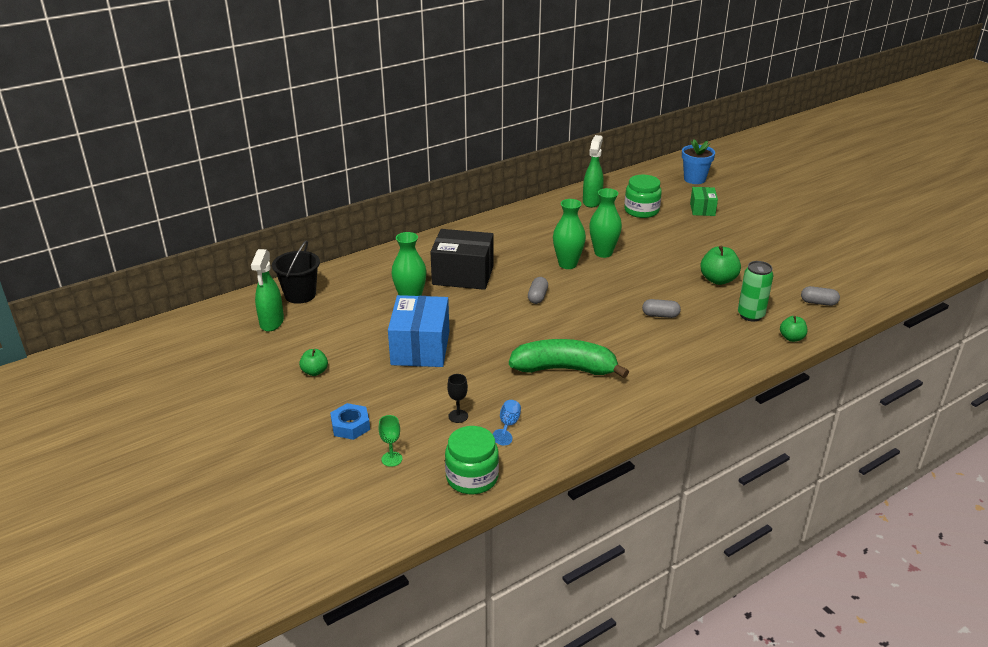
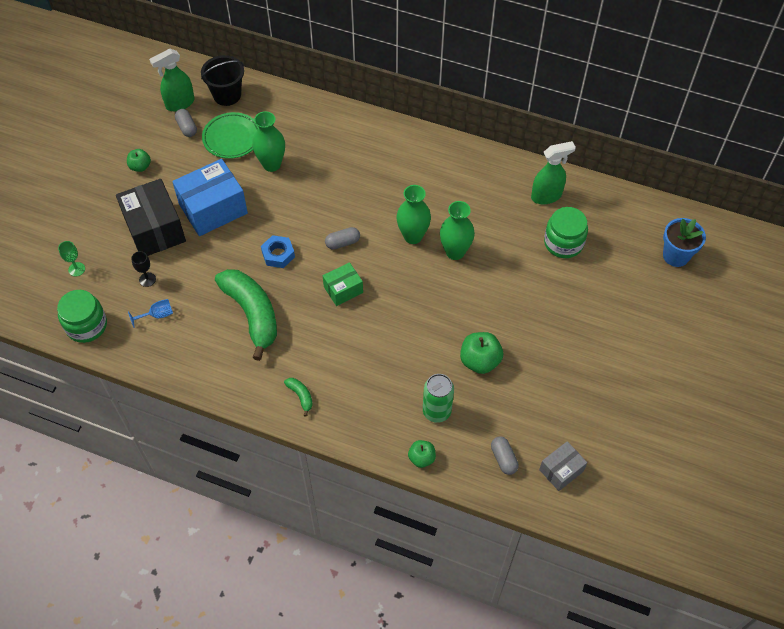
camera: 55 degrees right, 25 degrees up
blue nut [330,403,370,440] -> blue nut moved to [261,235,295,268]
black box [430,229,494,290] -> black box moved to [116,179,186,256]
grey capsule [642,299,681,318] -> grey capsule moved to [175,109,197,137]
green box [690,187,718,216] -> green box moved to [323,262,363,306]
none -> green plate [202,112,259,159]
none -> green banana [284,378,313,417]
none -> grey box [539,441,587,491]

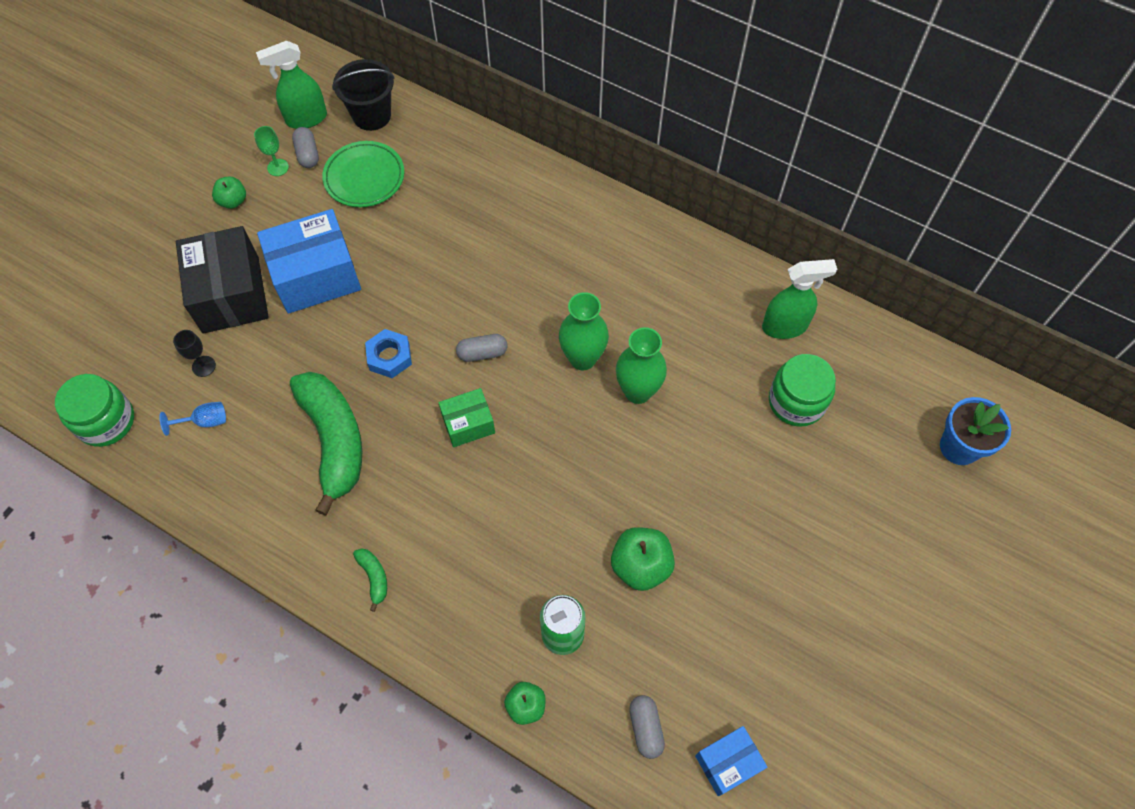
camera: 10 degrees right, 5 degrees up
green goblet [58,241,85,276] -> green goblet moved to [254,126,289,176]
green vase [252,111,285,172] -> none
grey box [539,441,587,491] -> blue box [695,726,768,796]

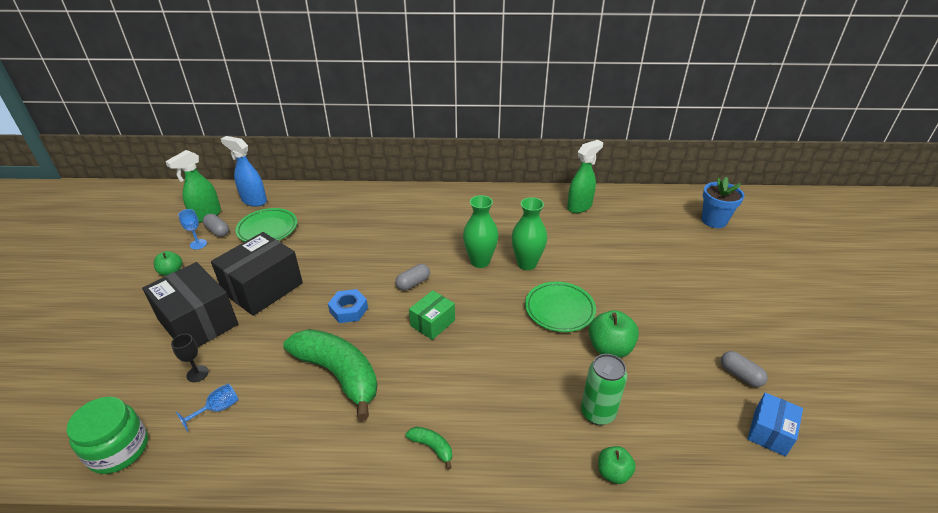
camera: 30 degrees left, 25 degrees down
green goblet [254,126,289,176] -> blue goblet [178,209,207,250]
blue box [257,209,361,314] -> black box [211,232,303,316]
black bucket [332,59,395,131] -> blue spray bottle [221,136,267,207]
grey capsule [629,695,665,759] -> grey capsule moved to [721,351,768,387]
green jar [769,354,836,427] -> none
none -> green plate [525,282,596,332]

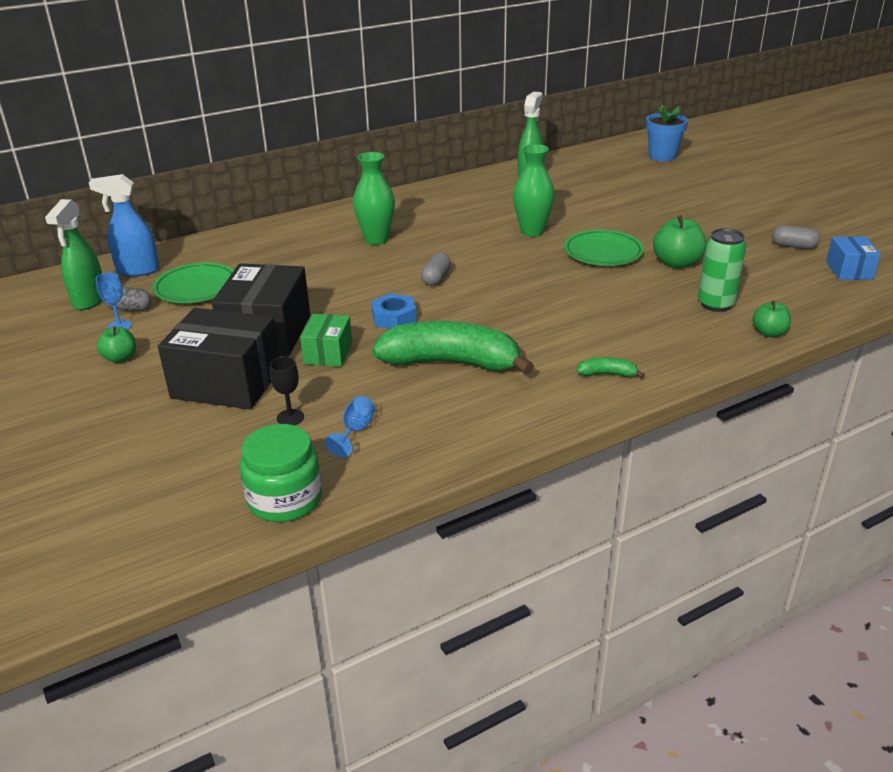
camera: 30 degrees left, 5 degrees down
green box [409,290,455,340] -> green box moved to [300,314,352,367]
green vase [463,195,499,268] -> green vase moved to [353,152,395,245]

